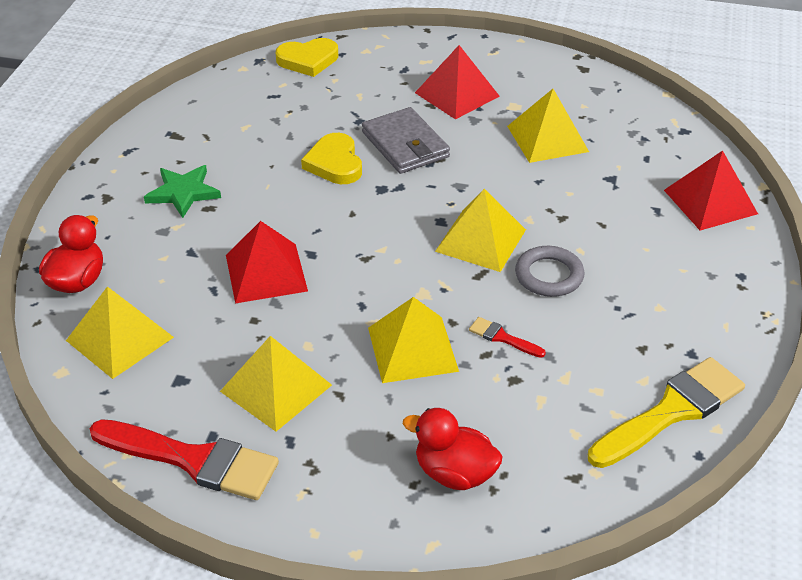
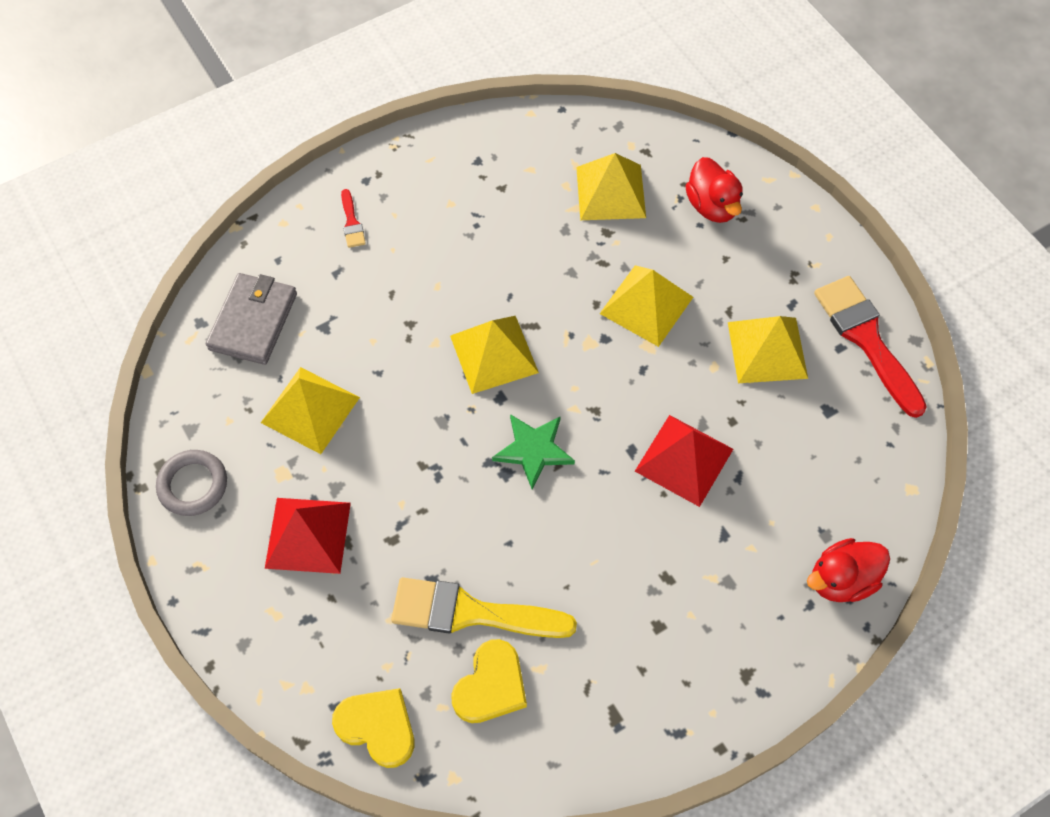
camera: 135 degrees left, 20 degrees up
yellow pyramid [66,286,174,379] -> yellow pyramid moved to [576,153,646,220]
green star [144,165,221,218] -> green star moved to [492,414,575,490]
yellow heart [301,133,362,184] -> yellow heart moved to [451,639,527,723]
grey wallet [362,107,450,174] -> grey wallet moved to [206,273,297,365]
red brush [469,317,546,358] -> red brush moved to [341,189,366,248]
grey ring [515,246,585,297] -> grey ring moved to [156,450,227,516]
yellow brush [588,357,745,468] -> yellow brush moved to [391,577,577,638]
red pyramid [664,151,758,230] -> none

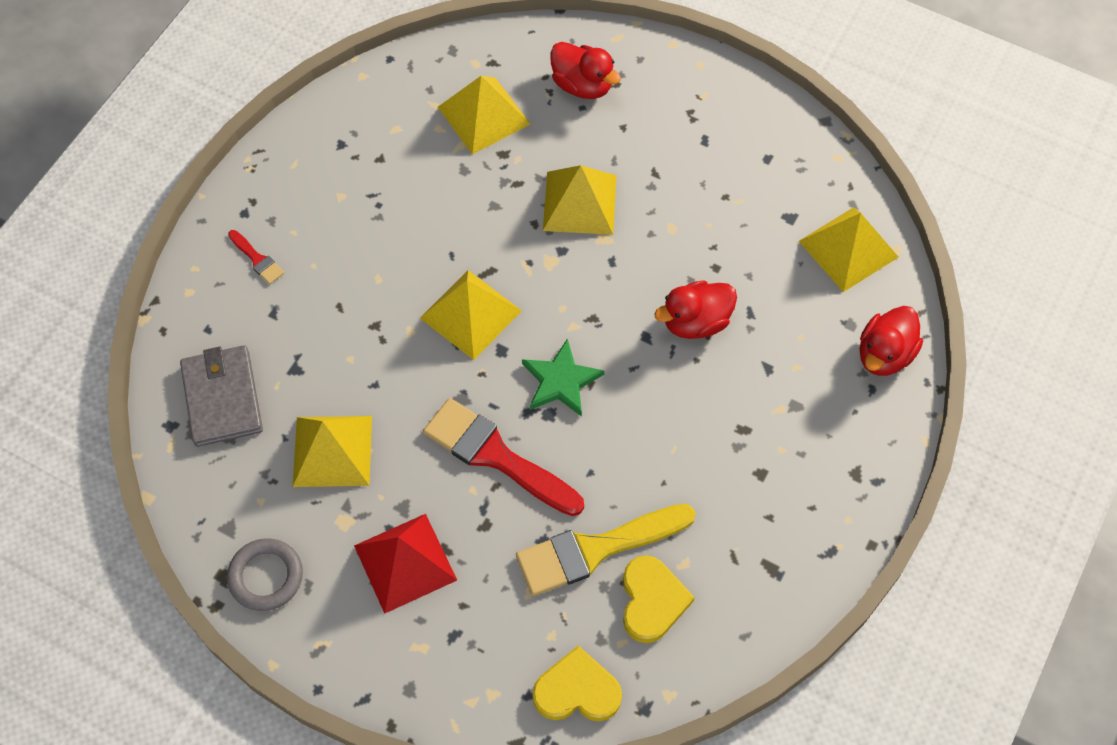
camera: 30 degrees left, 0 degrees up
red pyramid [635,415,733,507] -> red duck [654,280,737,339]
yellow pyramid [728,316,808,383] -> yellow pyramid moved to [799,207,898,292]
red brush [814,276,927,418] -> red brush moved to [423,398,584,516]

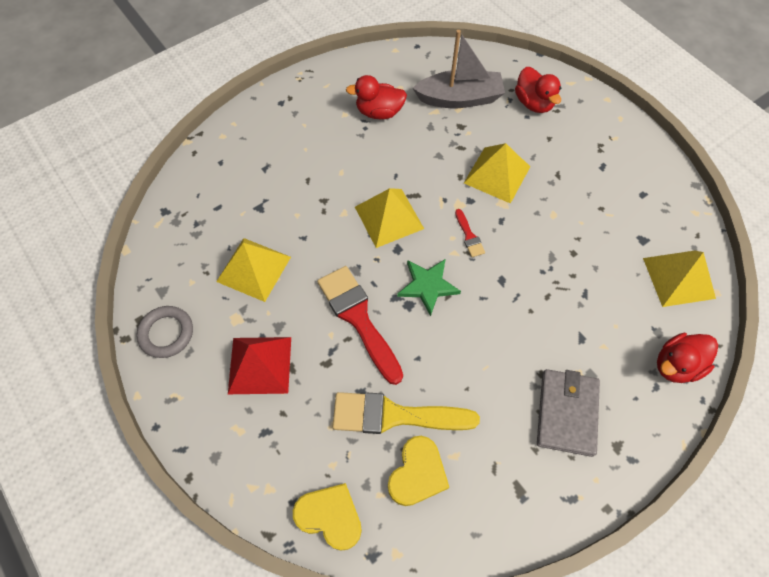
camera: 25 degrees right, 0 degrees up
grey wallet [180,345,263,447] -> grey wallet moved to [537,369,600,457]
red brush [228,230,284,284] -> red brush moved to [455,209,485,257]
yellow pyramid [438,76,530,155] -> grey boat [413,30,505,108]
red duck [654,280,737,339] -> red duck moved to [346,75,407,119]

